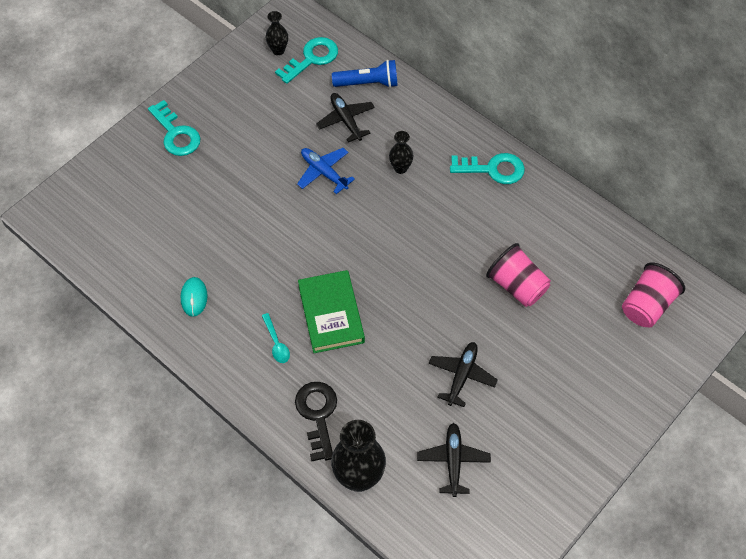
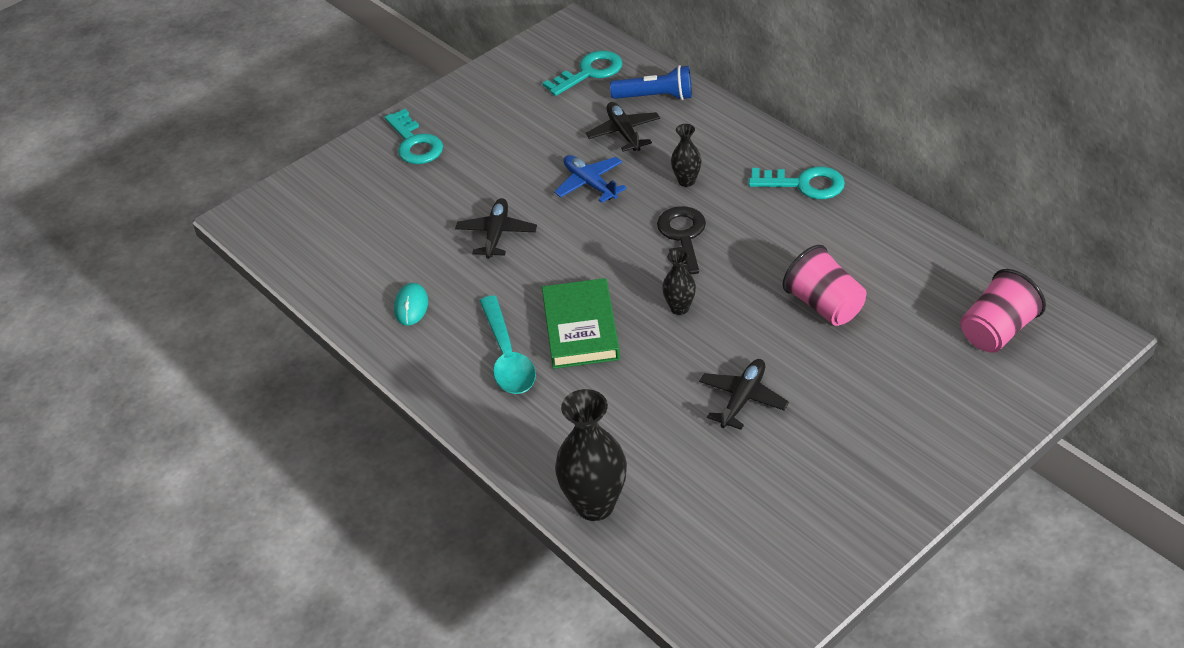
camera: 10 degrees right, 15 degrees down
turquoise spoon [262,313,290,363] -> turquoise spoon [480,295,536,394], size x1.90
black vase [266,11,288,55] -> black vase moved to [662,249,696,315]
black key [295,382,337,462] -> black key moved to [657,206,706,275]
black plane [417,423,491,497] -> black plane moved to [455,198,537,259]

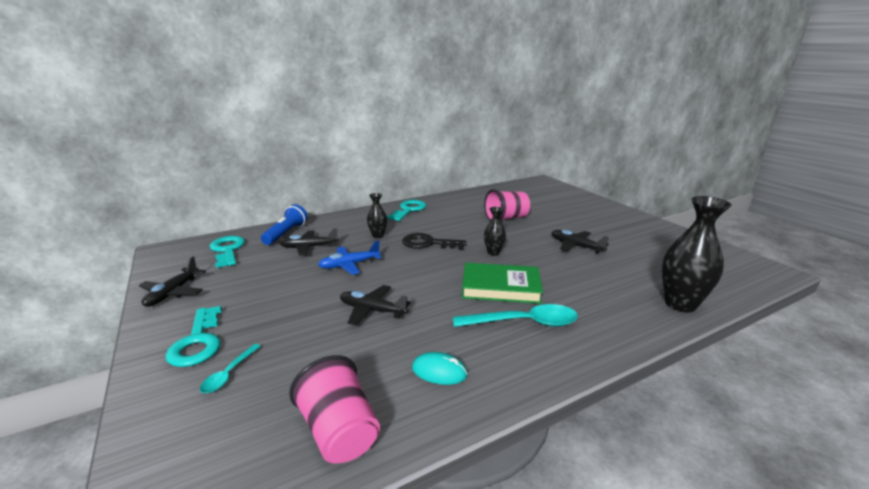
camera: 80 degrees left, 20 degrees down
turquoise key [385,109,443,164] -> turquoise key turned 90 degrees clockwise [165,306,222,367]
pink cup [960,269,1046,353] -> pink cup moved to [289,355,380,463]
none -> black plane [139,256,206,307]
none -> turquoise spoon [200,344,261,393]

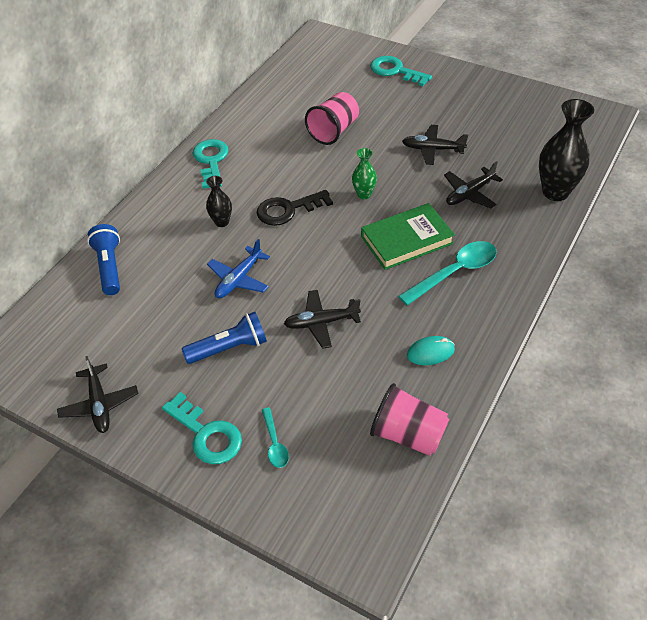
camera: 30 degrees left, 25 degrees up
turquoise key [210,236,245,268] -> turquoise key moved to [370,56,432,86]
black plane [279,228,339,255] -> black plane moved to [444,161,503,208]
black vase [484,207,506,256] -> green vase [352,148,377,199]
none -> blue flashlight [182,312,267,364]

